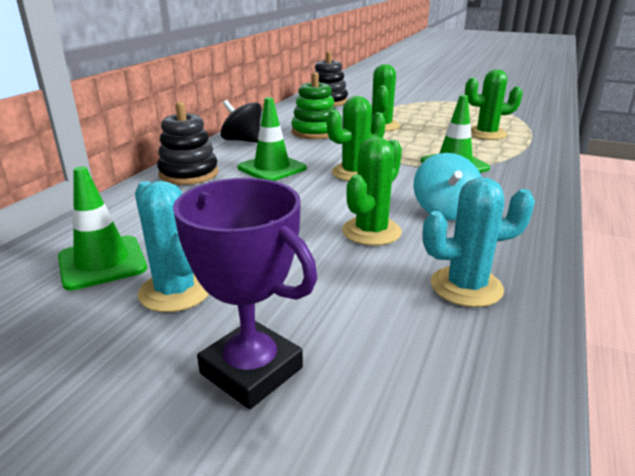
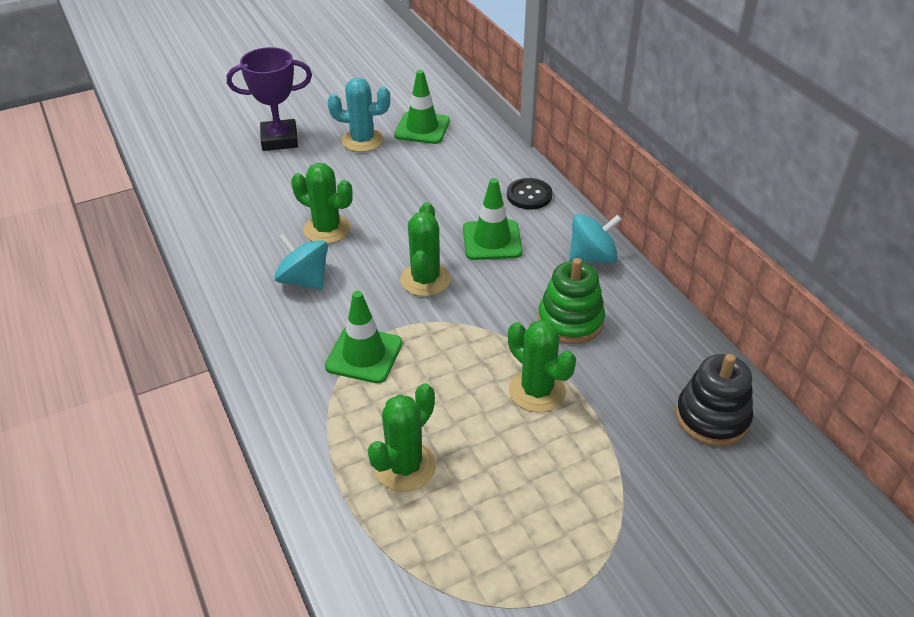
camera: 130 degrees right, 15 degrees up
black stacking toy [157,102,218,185] -> black button [507,178,553,210]
black spinning top [220,100,262,143] -> turquoise spinning top [569,214,622,263]
green cactus [342,137,402,246] -> green cactus turned 45 degrees counterclockwise [291,163,353,244]
turquoise cactus [423,177,535,307] -> none

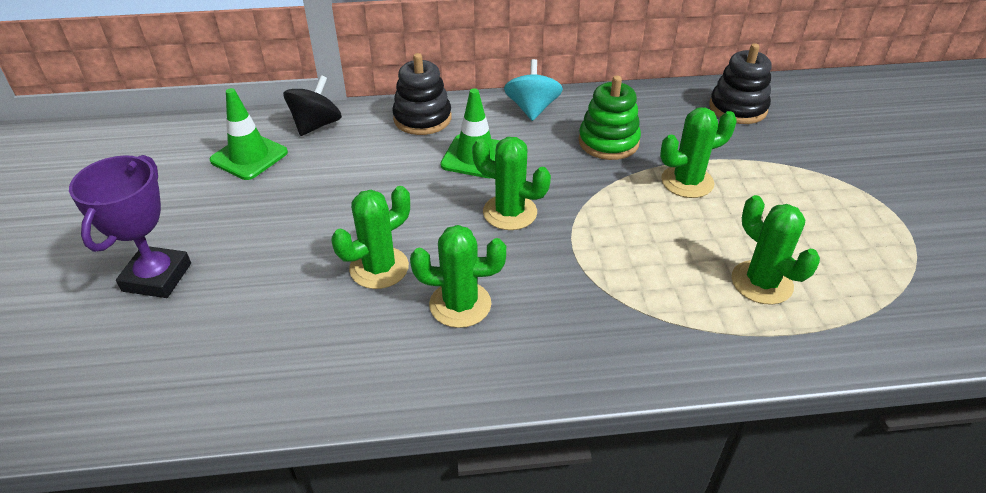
camera: 70 degrees left, 0 degrees up
turquoise spinning top [274,233,328,290] -> green cactus [410,225,506,328]
green traffic cone [325,291,402,383] -> none
turquoise cactus [327,77,390,152] -> none
black button [507,178,553,210] -> black stacking toy [392,53,451,135]
none -> black spinning top [283,75,342,136]

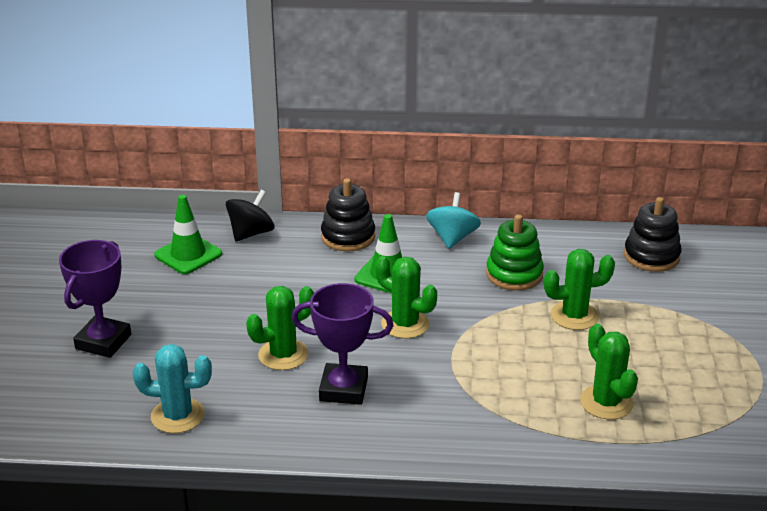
camera: 10 degrees right, 10 degrees down
green cactus [410,225,506,328] -> purple trophy [291,283,394,405]
none -> turquoise cactus [133,344,212,433]

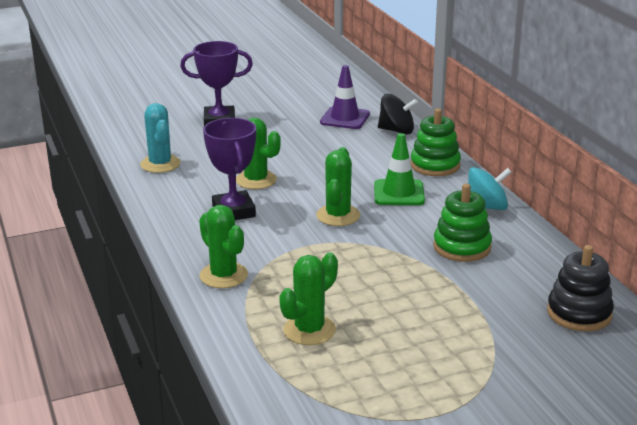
camera: 65 degrees right, 5 degrees down
green traffic cone [154,195,222,274] -> purple traffic cone [320,65,370,129]
black stacking toy [321,178,375,251] -> green stacking toy [411,108,461,176]
green cactus [544,249,615,330] -> green cactus moved to [199,205,248,288]

